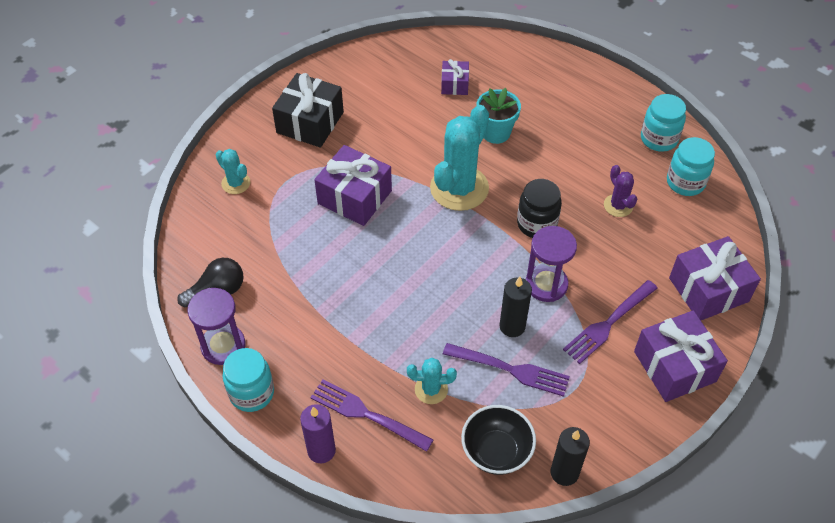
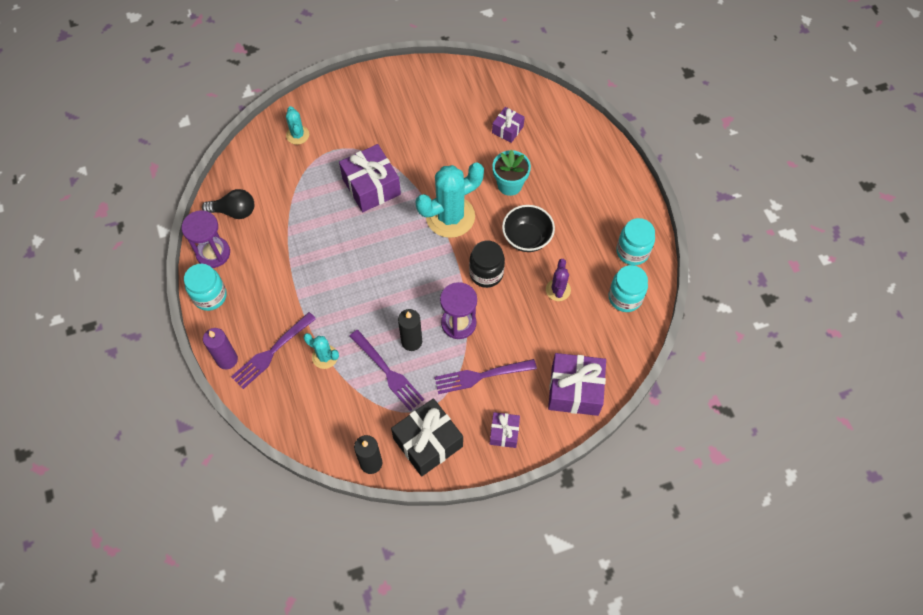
camera: 30 degrees right, 10 degrees up
black gift [272,73,344,147] -> black gift moved to [391,398,463,476]
purple fork [310,380,433,452] -> purple fork turned 105 degrees counterclockwise [231,312,316,389]
black bowl [461,405,536,475] -> black bowl moved to [502,205,555,252]
purple gift [634,311,728,402] -> purple gift [490,412,520,448], size x0.55

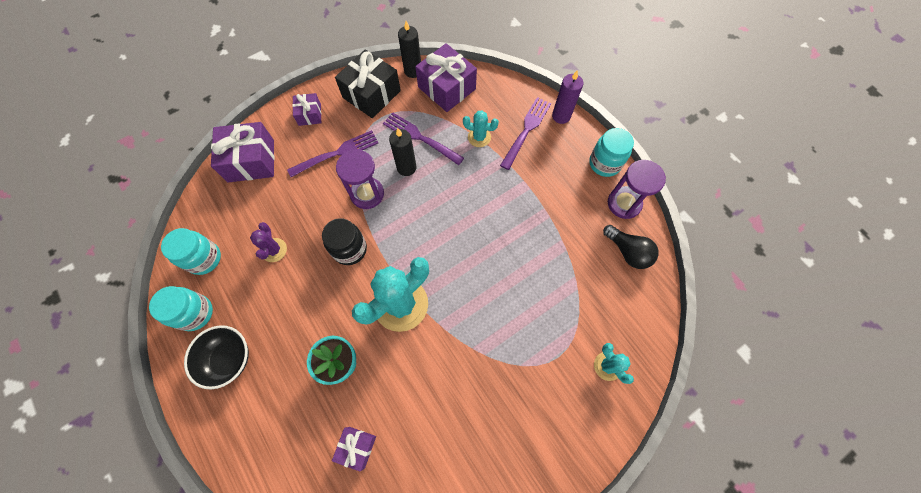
camera: 165 degrees right, 5 degrees up
black light bulb [202,189,254,219] -> black light bulb turned 120 degrees counterclockwise [603,225,659,269]
purple gift [339,144,401,212] -> purple gift moved to [415,43,477,112]
black bowl [502,205,555,252] -> black bowl moved to [184,325,249,389]

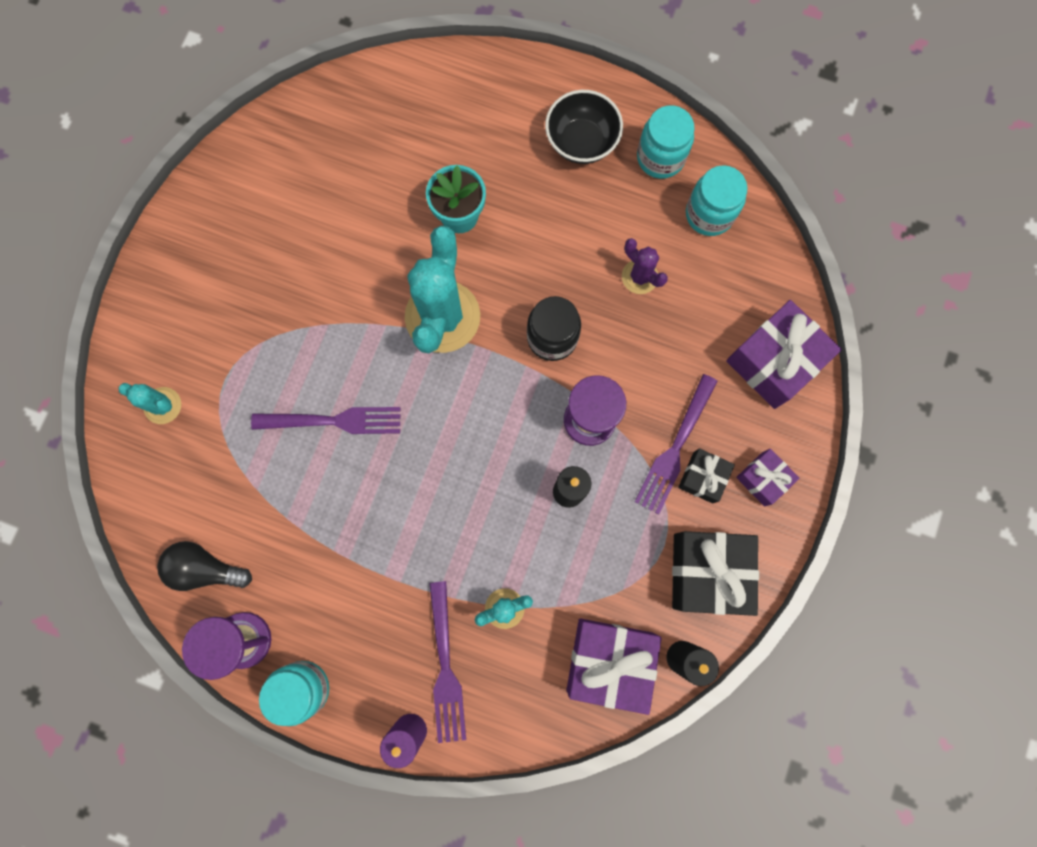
camera: 145 degrees right, 10 degrees up
purple gift [332,427,376,471] -> none
purple fork [383,112,464,165] -> purple fork moved to [251,407,400,434]
none -> black gift [678,448,735,504]

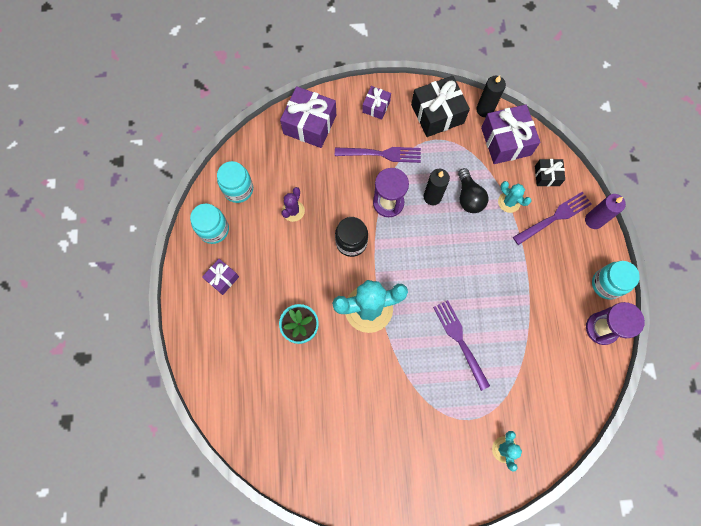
camera: 115 degrees left, 5 degrees down
black light bulb [157,541,252,591] -> black light bulb moved to [458,168,488,213]
black bowl [545,90,623,164] -> purple gift [202,259,239,295]
black gift [678,448,735,504] -> black gift moved to [535,159,565,186]

